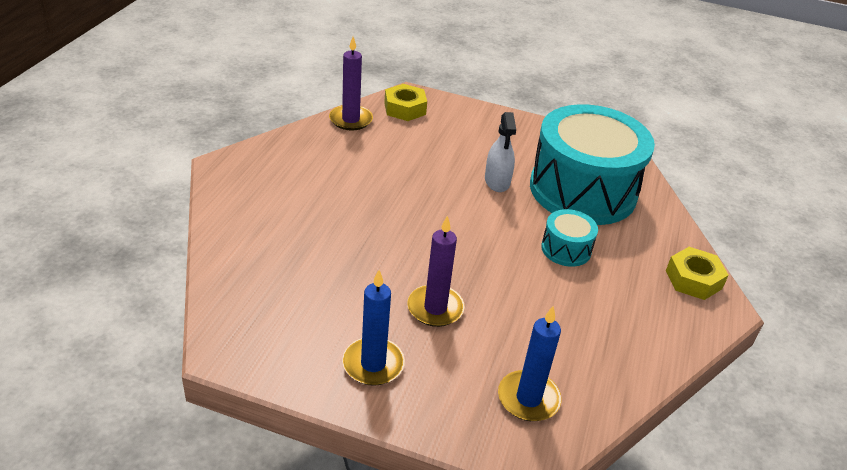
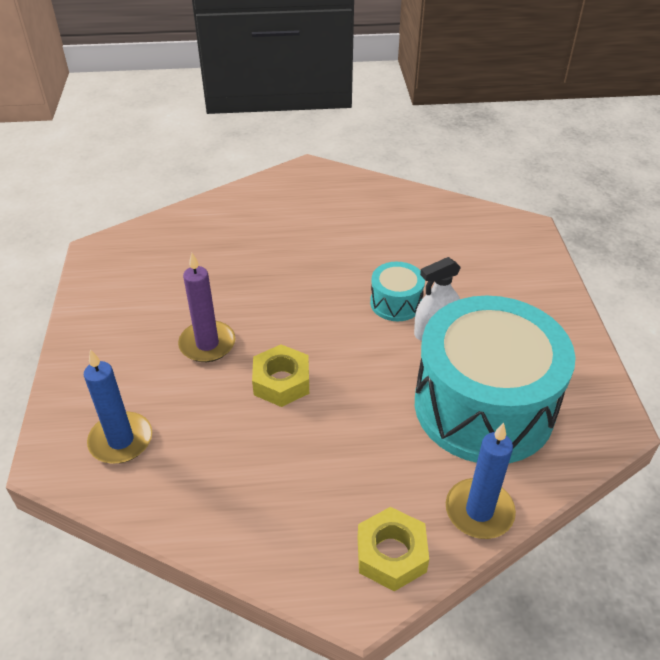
camera: 70 degrees right, 5 degrees up
purple candle [329,37,373,131] -> none
blue candle [342,270,405,386] -> blue candle moved to [446,423,516,539]
yellow nut [384,84,427,121] -> yellow nut moved to [252,344,309,407]
turquoise drum [541,209,598,267] -> turquoise drum moved to [370,262,425,321]

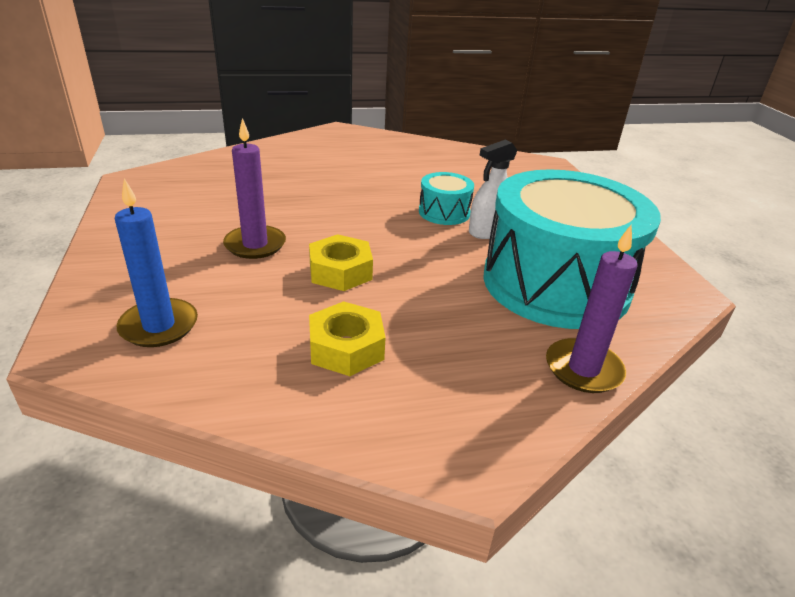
camera: 10 degrees left, 10 degrees down
yellow nut [358,507,429,591] -> yellow nut moved to [309,301,386,376]
blue candle [446,423,516,539] -> purple candle [546,225,638,393]

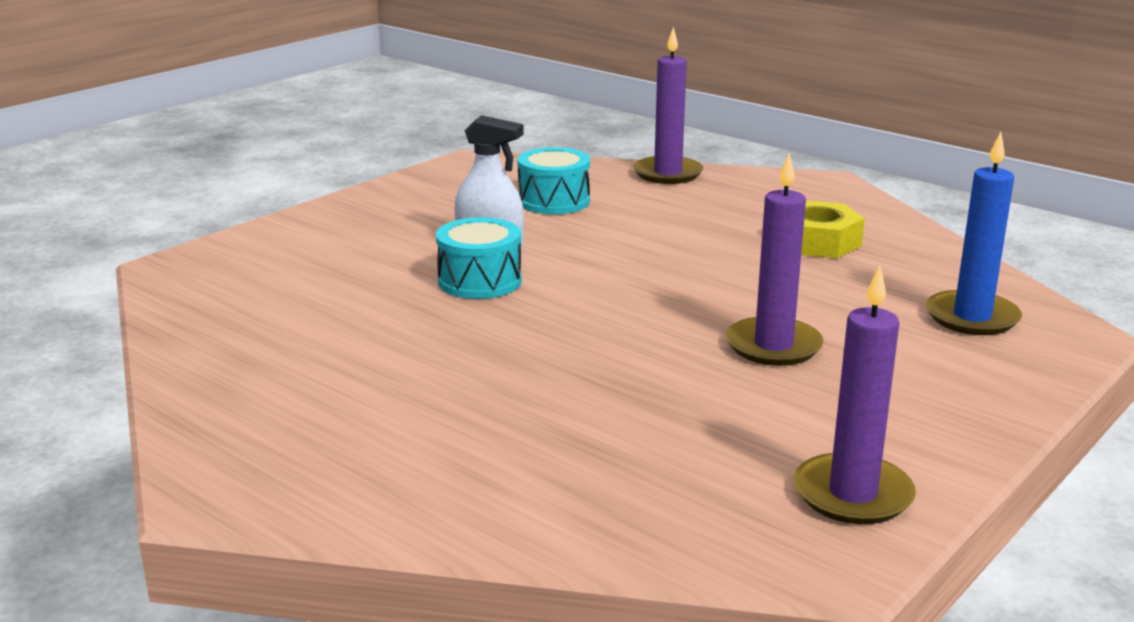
camera: 125 degrees left, 10 degrees down
yellow nut [309,234,373,291] -> none
turquoise drum [483,169,661,329] -> turquoise drum [517,147,590,214], size x0.43
none -> purple candle [794,265,916,524]

